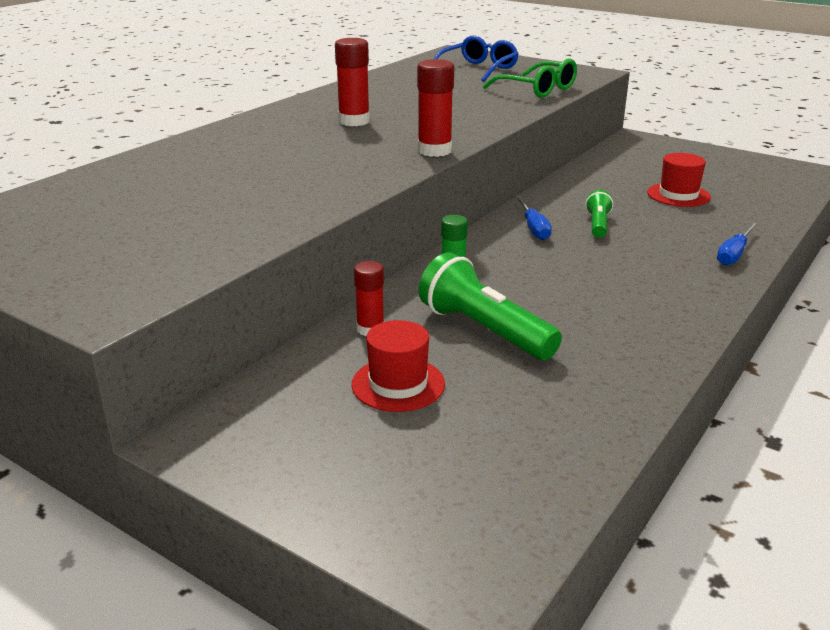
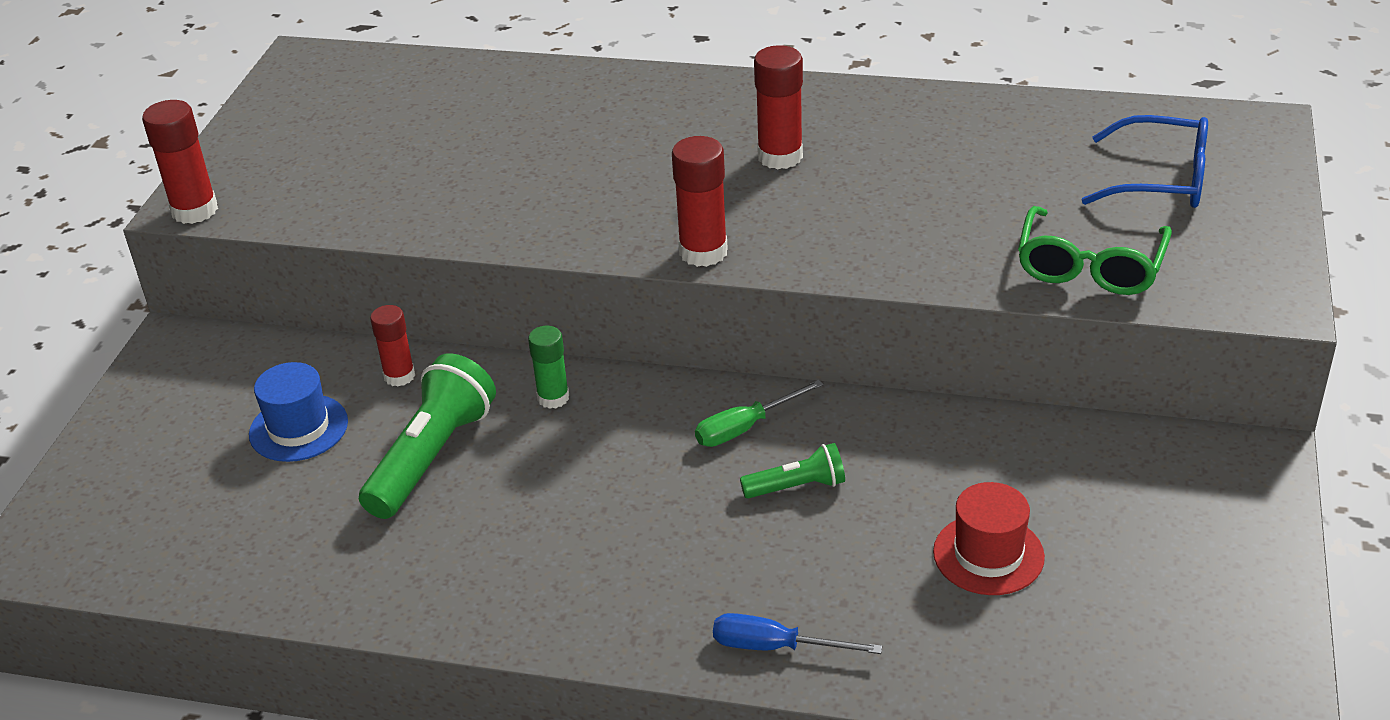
camera: 70 degrees right, 10 degrees up
red hat [352,320,445,412] -> blue hat [249,362,348,462]
blue screwdriver [515,196,552,240] -> green screwdriver [695,380,824,447]
none -> red glue stick [142,100,218,224]

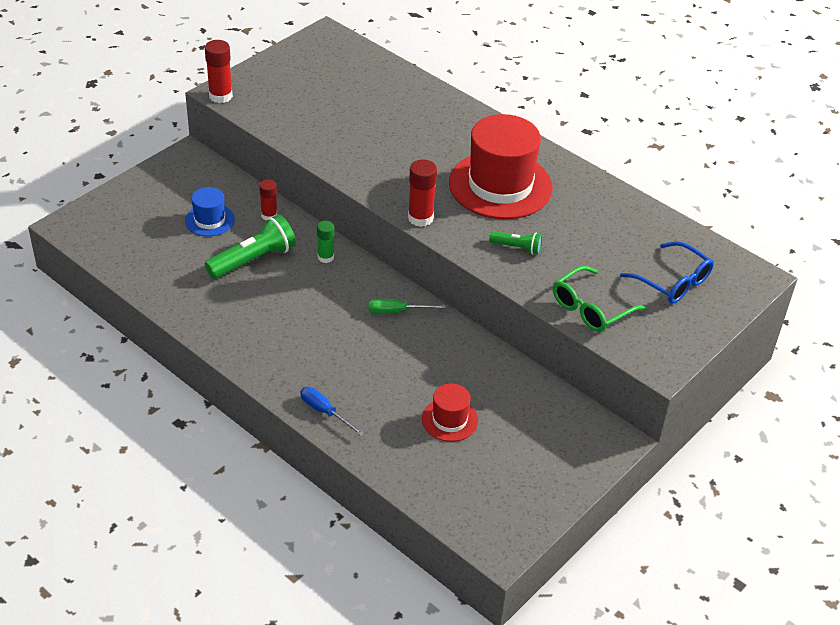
camera: 25 degrees right, 5 degrees up
green flashlight [740,443,845,499] -> green flashlight moved to [489,231,542,255]
red glue stick [754,45,803,169] -> red hat [449,114,553,219]

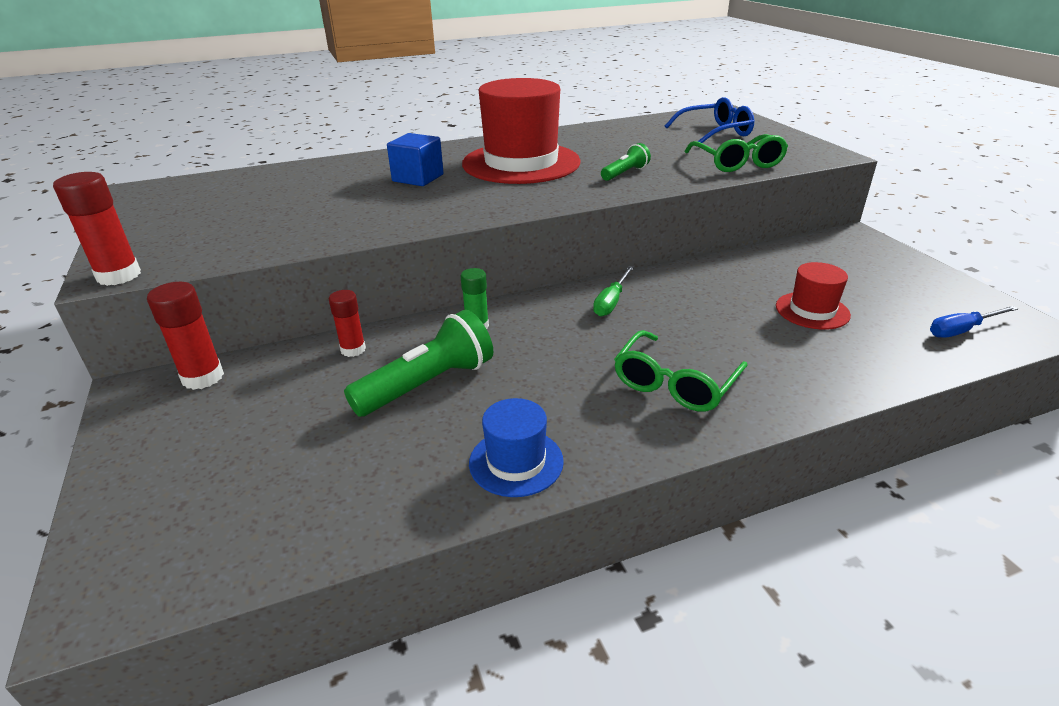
camera: 60 degrees left, 10 degrees down
blue hat [185,187,235,237] -> blue hat moved to [469,398,564,497]
green flashlight [205,214,296,279] -> green flashlight turned 60 degrees clockwise [344,310,493,417]
blue screwdriver [300,387,364,436] -> blue screwdriver moved to [930,306,1018,338]
red glue stick [408,159,437,227] -> red glue stick moved to [147,282,224,390]
none -> blue cube [387,133,444,186]
none -> green glasses [614,330,748,412]

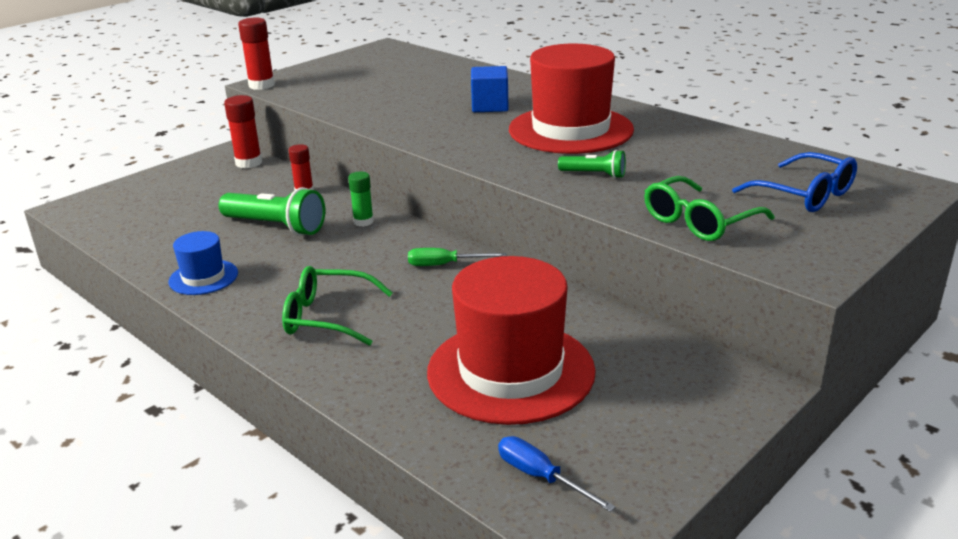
camera: 65 degrees right, 5 degrees down
red hat [776,262,851,330] -> red hat [427,256,596,425], size x2.06

